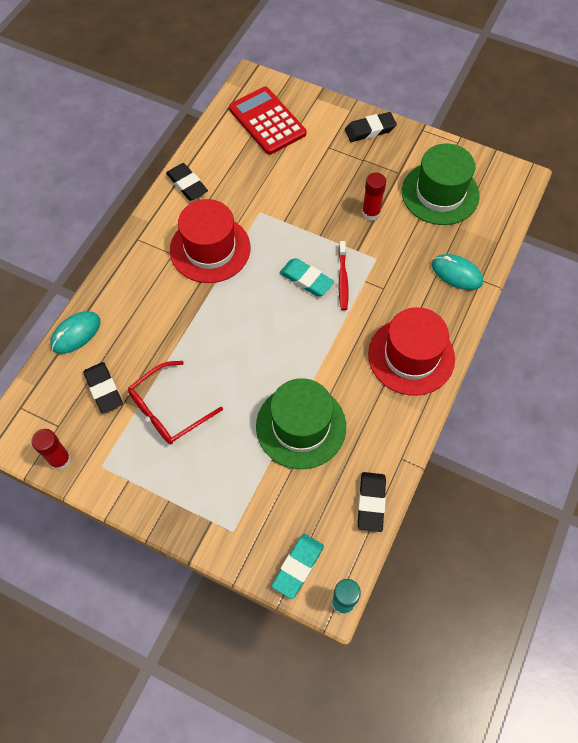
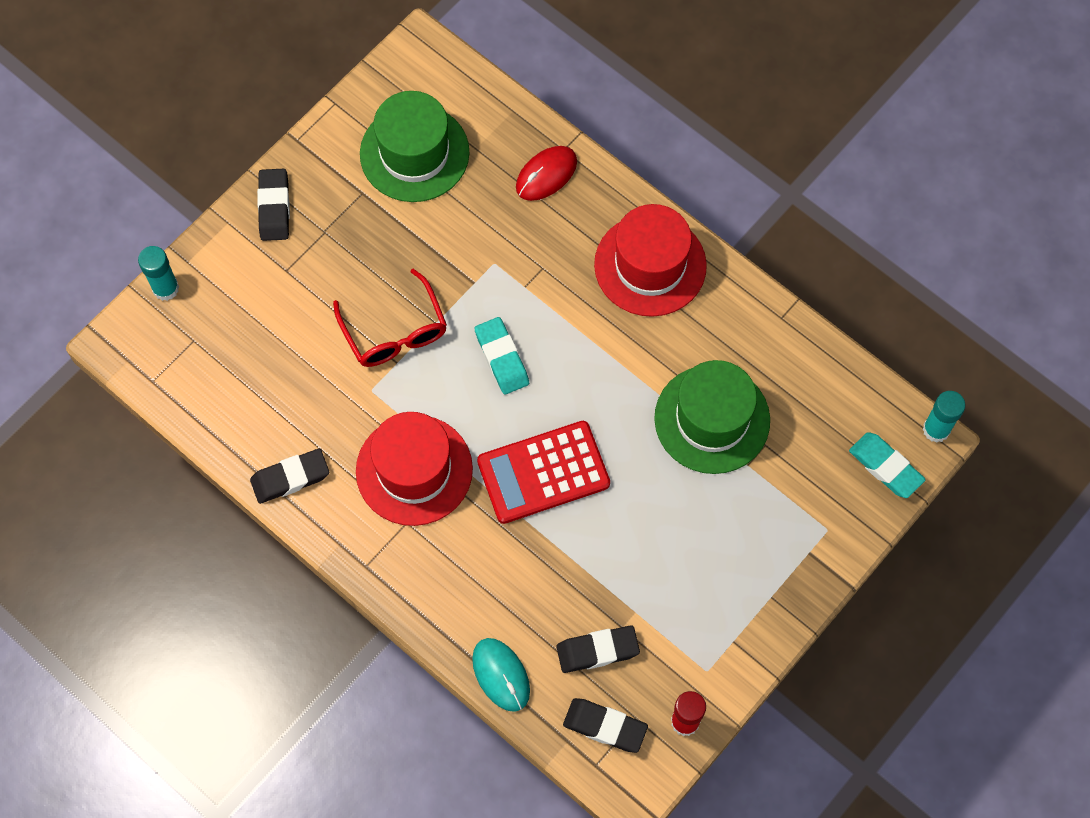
camera: 75 degrees left, 5 degrees up
red glasses [128,361,223,444] -> red glasses moved to [333,269,447,367]
red calculator [229,87,306,155] -> red calculator moved to [477,421,610,524]
turquoise eraser [279,258,334,296] -> turquoise eraser turned 75 degrees counterclockwise [475,317,529,394]
red toothbrush [339,241,349,310] -> none
black eraser [358,472,386,532] -> black eraser moved to [563,698,648,753]
red glue stick [362,172,386,221] -> none
turquoise mouse [432,254,483,290] -> red mouse [516,146,577,201]
none -> turquoise glue stick [138,246,179,301]

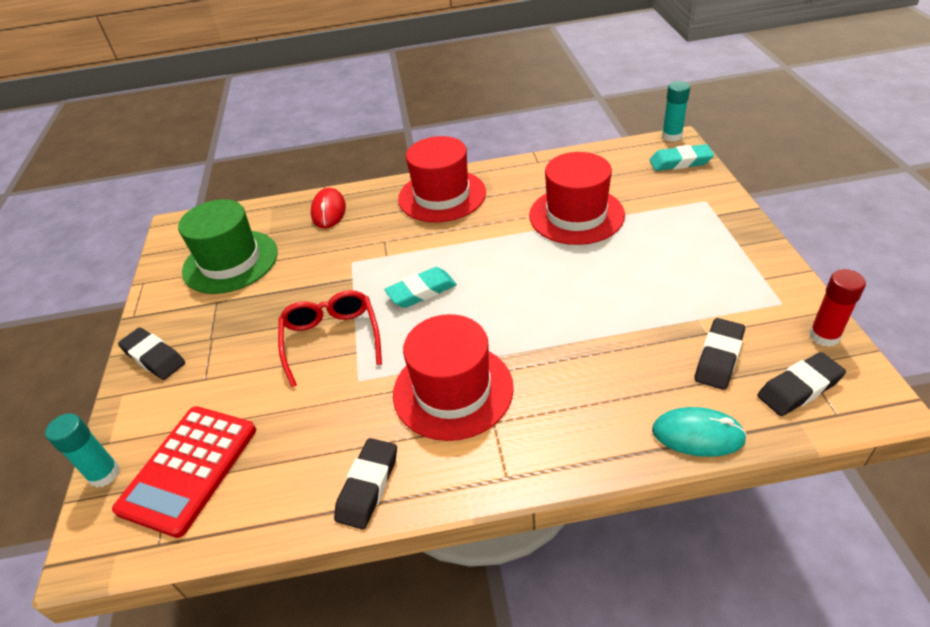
camera: 45 degrees left, 25 degrees down
red glasses [333,269,447,367] -> red glasses turned 120 degrees counterclockwise [278,290,382,387]
turquoise eraser [475,317,529,394] -> turquoise eraser turned 45 degrees counterclockwise [384,267,457,308]
red calculator [477,421,610,524] -> red calculator moved to [112,406,256,538]
green hat [654,360,770,474] -> red hat [529,152,625,245]

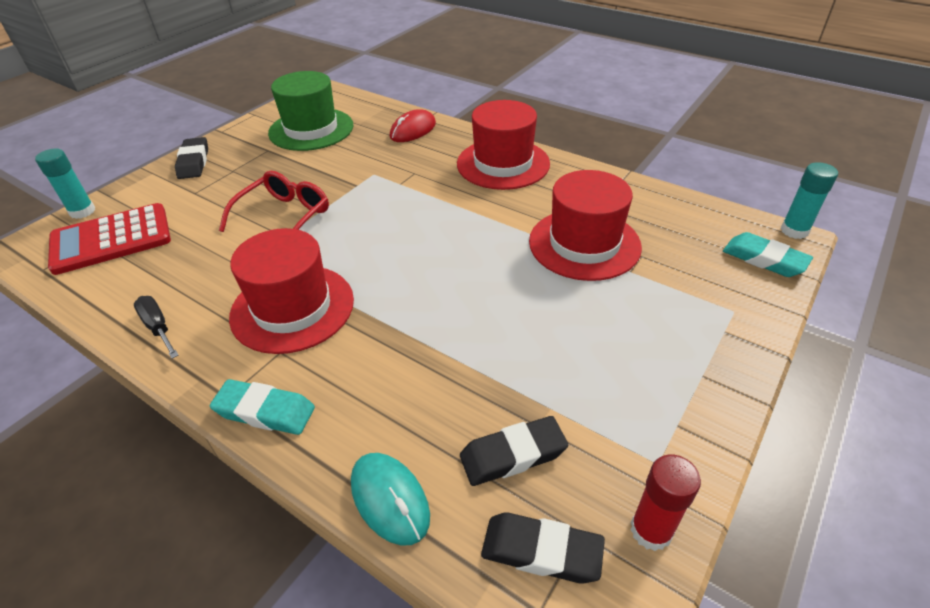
camera: 40 degrees right, 0 degrees up
black eraser [334,438,397,529] -> black screwdriver [134,296,179,358]
turquoise eraser [384,267,457,308] -> turquoise eraser moved to [210,379,315,435]

